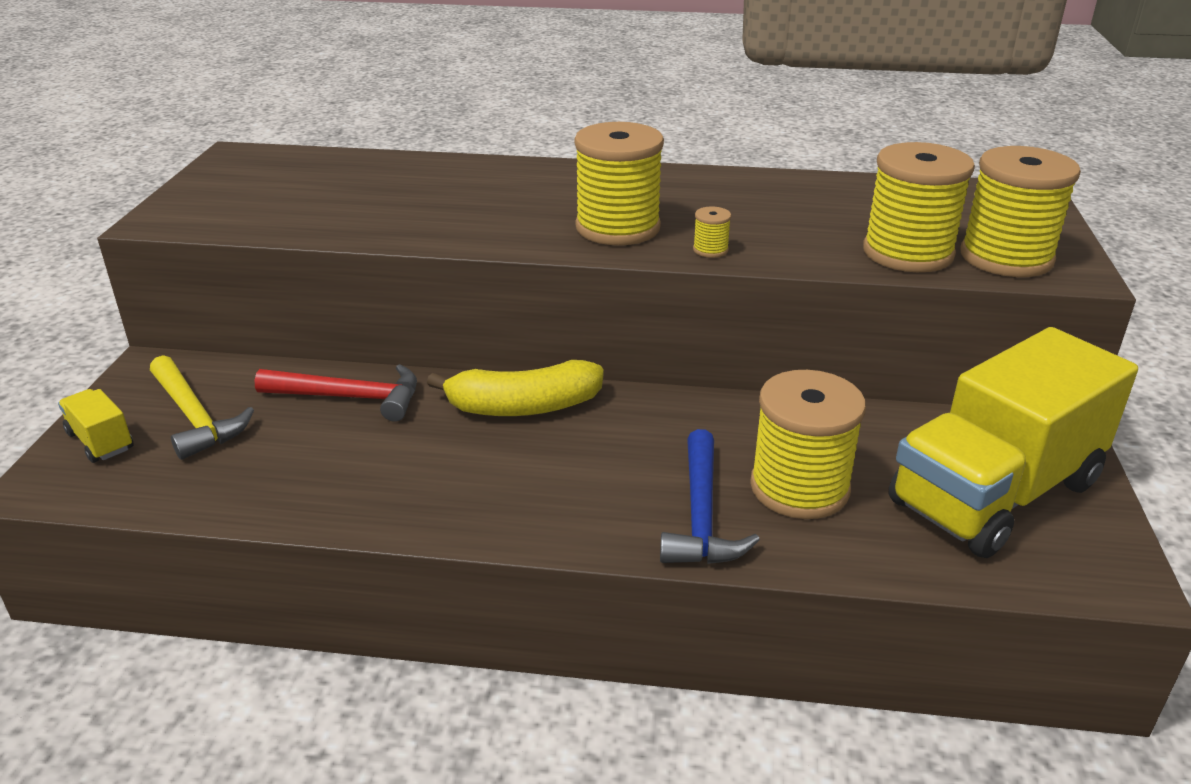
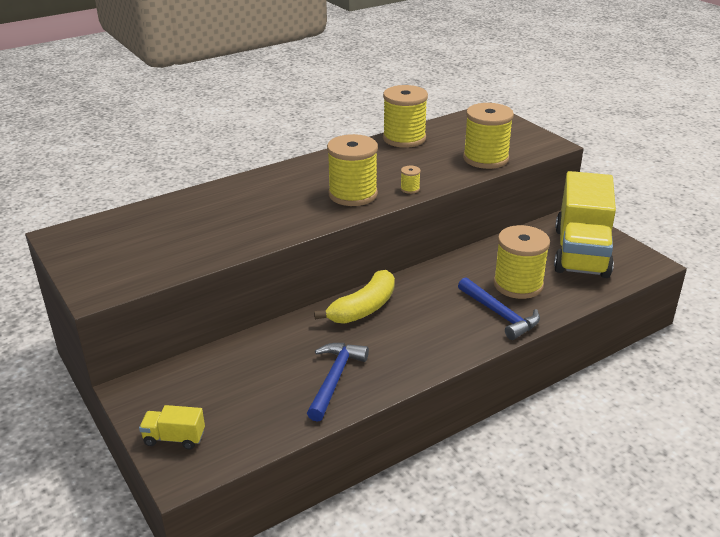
camera: 40 degrees left, 0 degrees up
yellow hammer [150,355,254,460] -> none
red hammer [255,364,417,422] -> none
yellow spool [960,146,1081,277] -> yellow spool moved to [383,85,428,148]
none -> blue hammer [307,343,369,422]

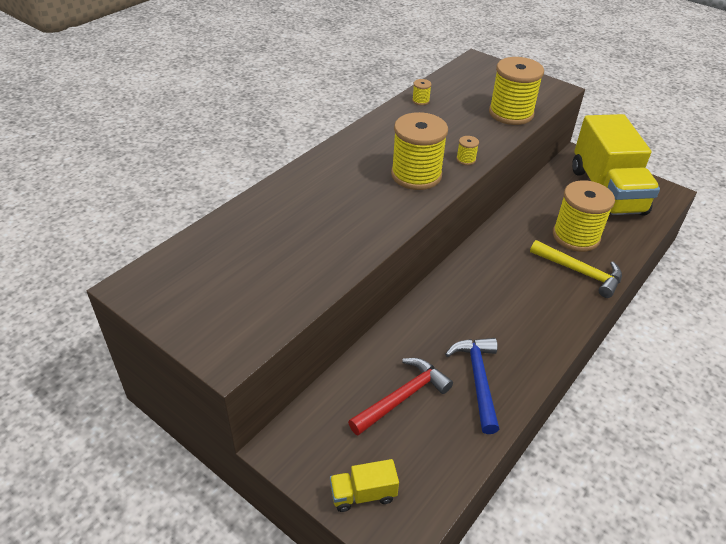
camera: 20 degrees left, 10 degrees up
yellow banana [314,270,395,324] -> none
yellow spool [383,85,428,148] -> yellow spool [412,79,432,105], size x0.40
blue hammer [458,277,540,340] -> yellow hammer [530,240,622,298]
none -> red hammer [348,358,453,436]

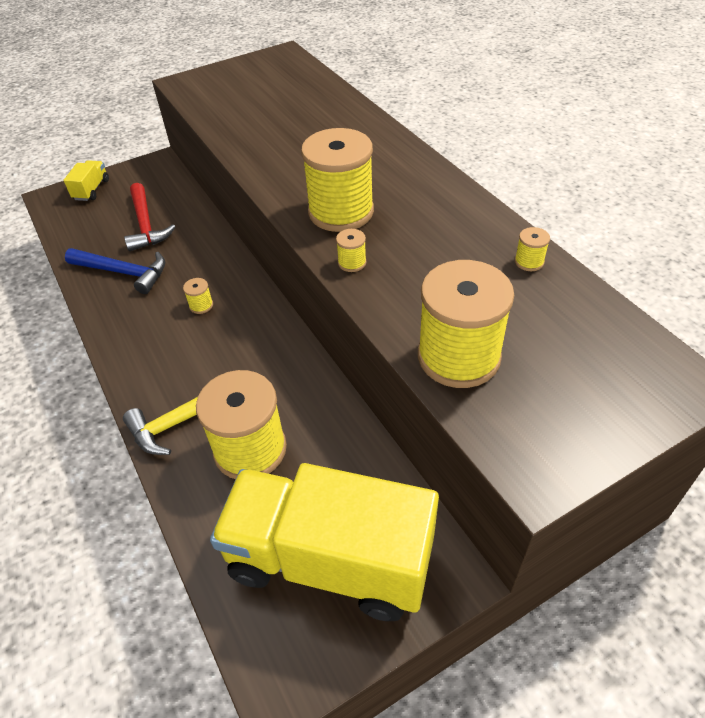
camera: 115 degrees right, 5 degrees up
none -> yellow spool [183,278,213,314]

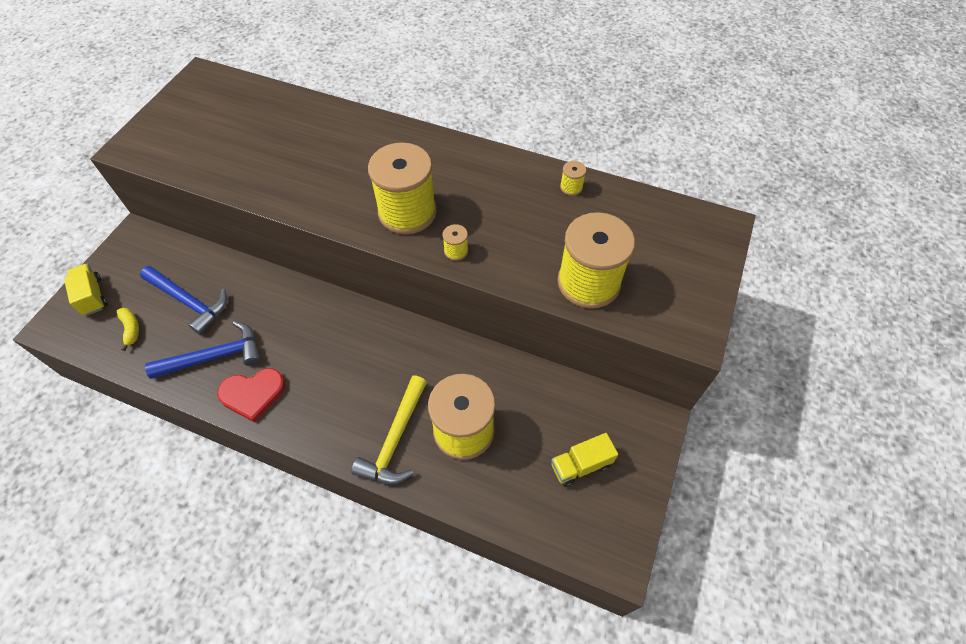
camera: 40 degrees left, 10 degrees up
red hammer [124,183,175,251] -> blue hammer [140,266,227,335]
yellow spool [183,278,213,314] -> none
yellow truck [210,463,439,621] -> yellow truck [551,433,618,487], size x0.40
none -> yellow banana [117,308,139,351]
none -> red heart [217,368,285,423]

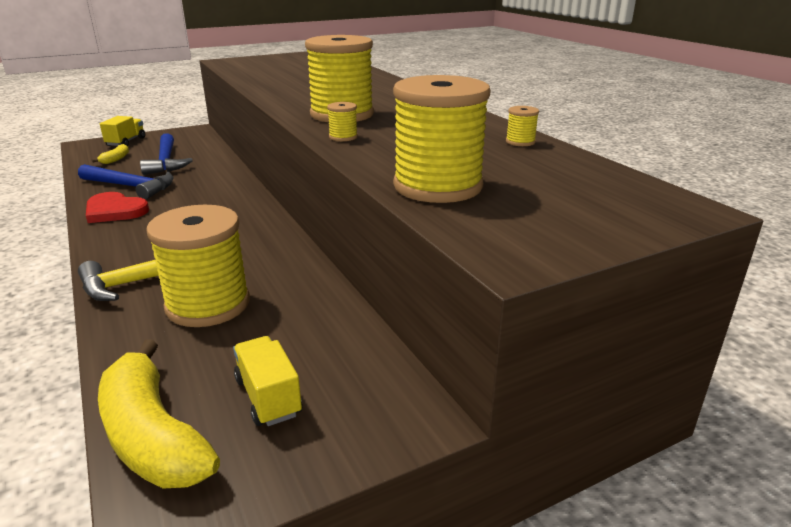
camera: 40 degrees right, 30 degrees down
yellow truck [551,433,618,487] -> yellow truck turned 45 degrees clockwise [233,336,302,426]
none -> yellow banana [98,340,220,489]

